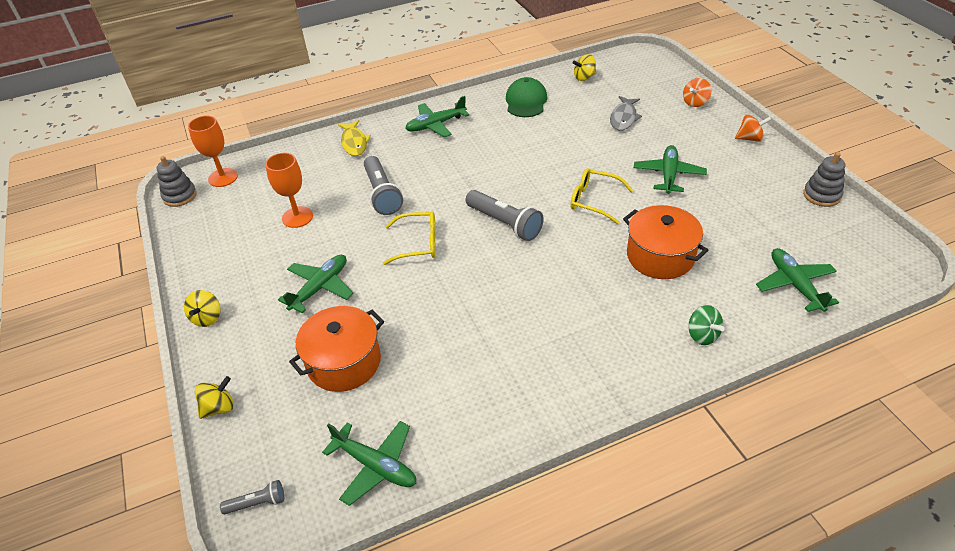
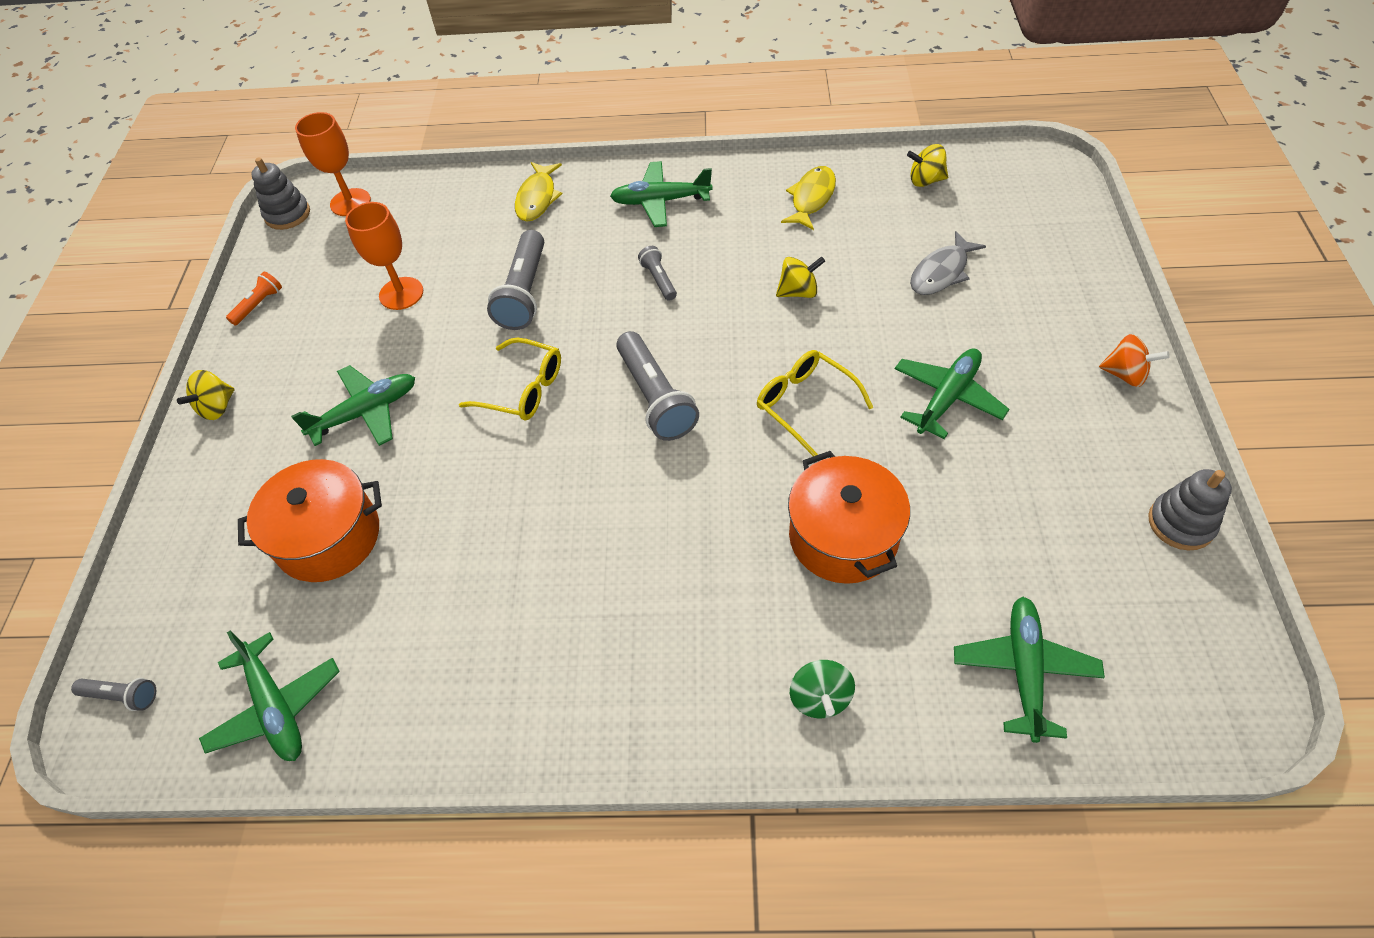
camera: 25 degrees right, 10 degrees up
yellow spinning top [195,376,234,419] -> yellow spinning top moved to [776,256,825,298]
green cap [506,77,547,117] -> yellow fish [781,166,836,230]
orange spinning top [683,78,711,107] -> none
none -> orange flashlight [226,272,282,326]
none -> grey flashlight [638,246,677,301]

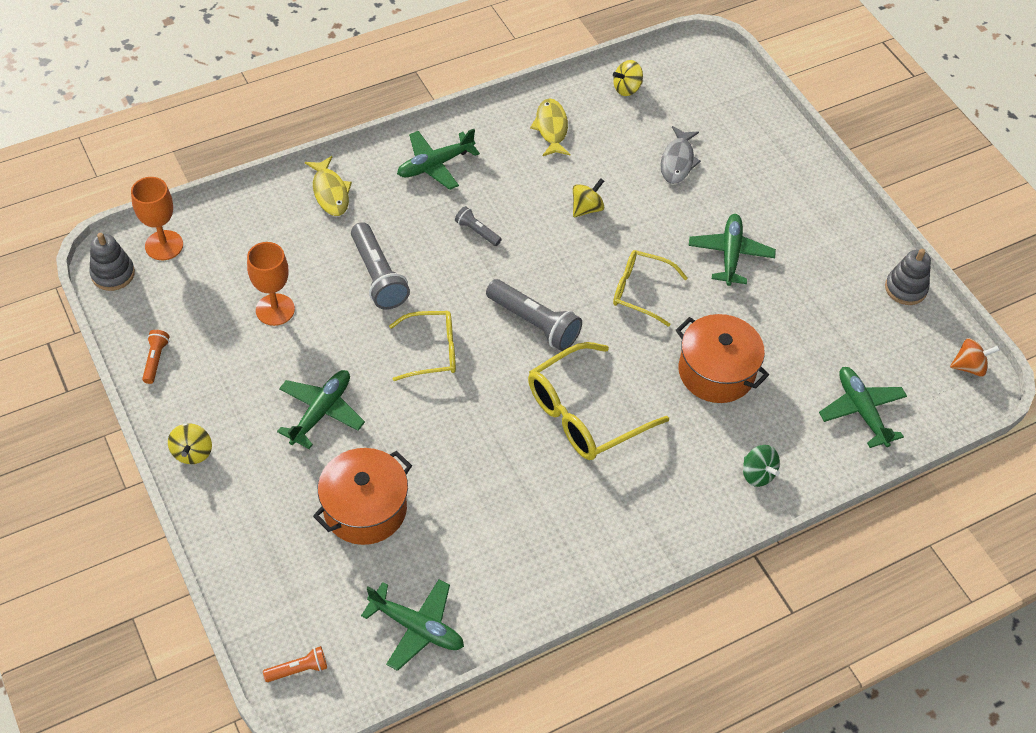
camera: 35 degrees left, 0 degrees up
grey flashlight [71,678,156,711] -> orange flashlight [263,646,327,682]
orange spinning top [1099,334,1170,387] -> orange spinning top moved to [950,338,1000,377]
none -> yellow glasses [528,342,669,460]

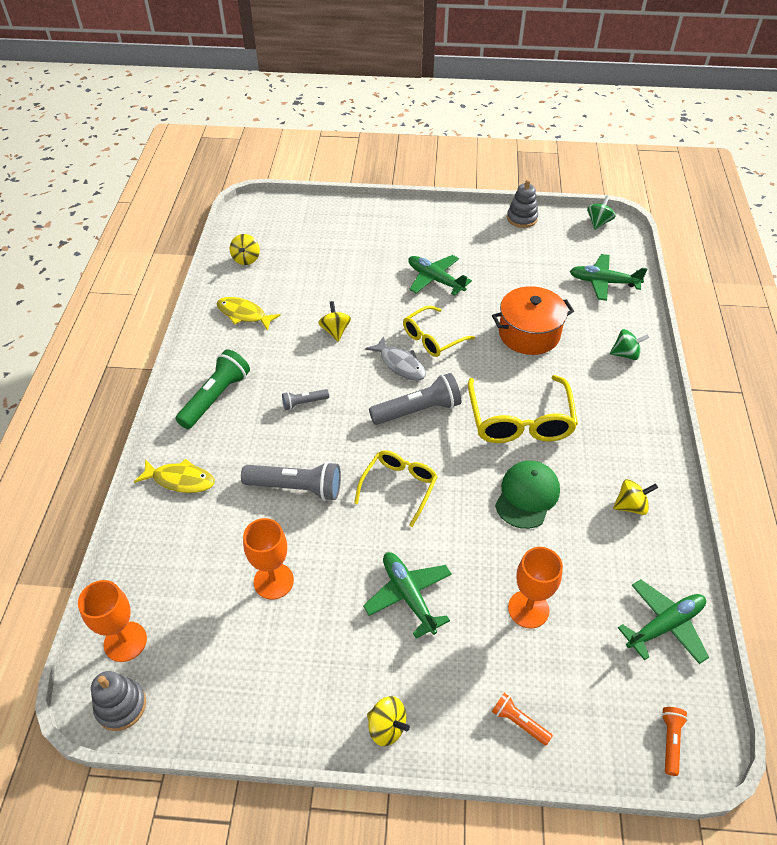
camera: 55 degrees left, 5 degrees down
orange flashlight [142,330,169,384] -> orange flashlight moved to [492,693,553,746]
orange pot [313,448,412,545] -> orange goblet [508,547,563,628]
green plane [397,129,480,190] -> green flashlight [176,349,250,429]
grey fish [660,126,701,184] -> grey fish moved to [365,336,426,381]
orange spinning top [950,338,1000,377] -> green spinning top [587,196,616,230]
none -> green cap [495,460,560,529]
none -> yellow spinning top [613,479,658,515]

